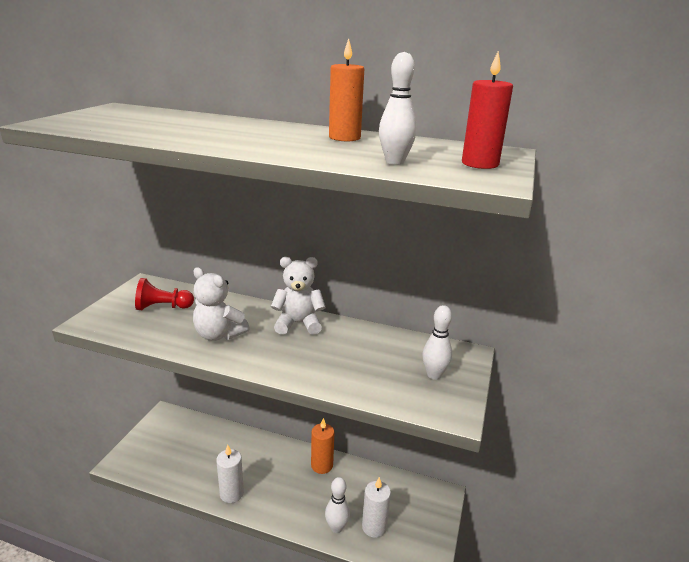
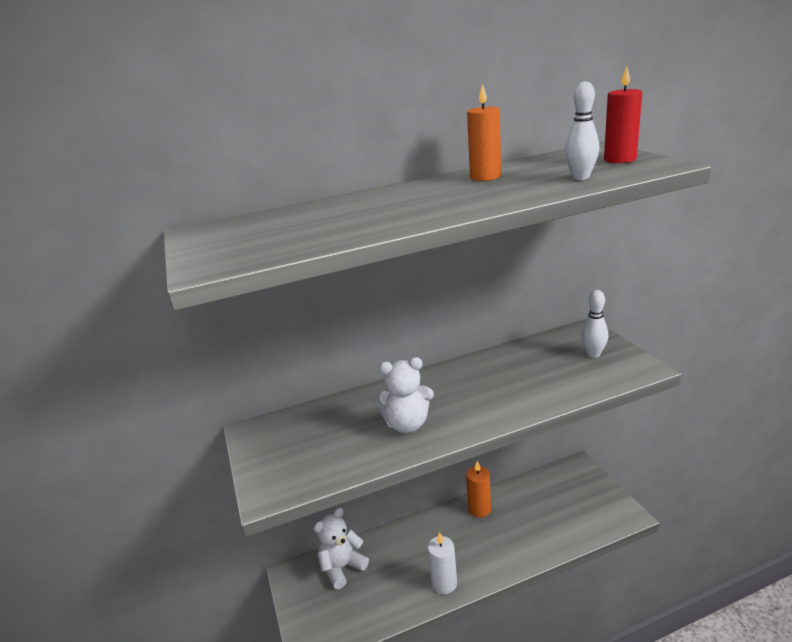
camera: 35 degrees left, 0 degrees up
red pawn [135,278,194,310] -> none
white teddy bear [271,257,326,335] -> white teddy bear moved to [314,507,369,589]
white bowling pin [325,477,350,533] -> none
white candle [362,477,391,538] -> none

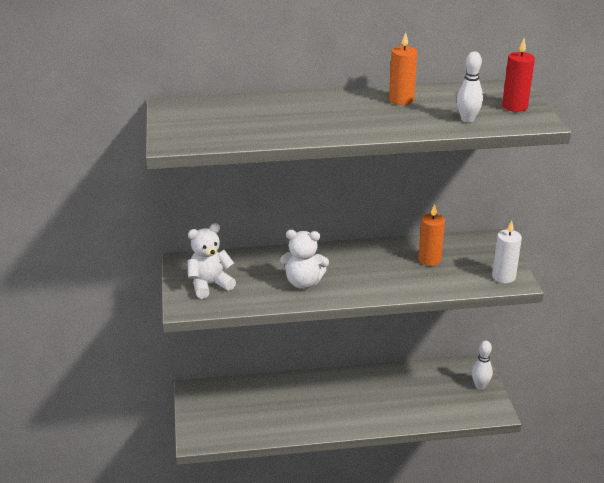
camera: 10 degrees right, 5 degrees up
white teddy bear [314,507,369,589] -> white teddy bear moved to [187,223,236,299]
white candle [428,532,457,594] -> white candle moved to [492,221,522,283]
orange candle [466,461,491,517] -> orange candle moved to [418,204,445,266]
white bowling pin [581,290,608,358] -> white bowling pin moved to [472,340,493,390]

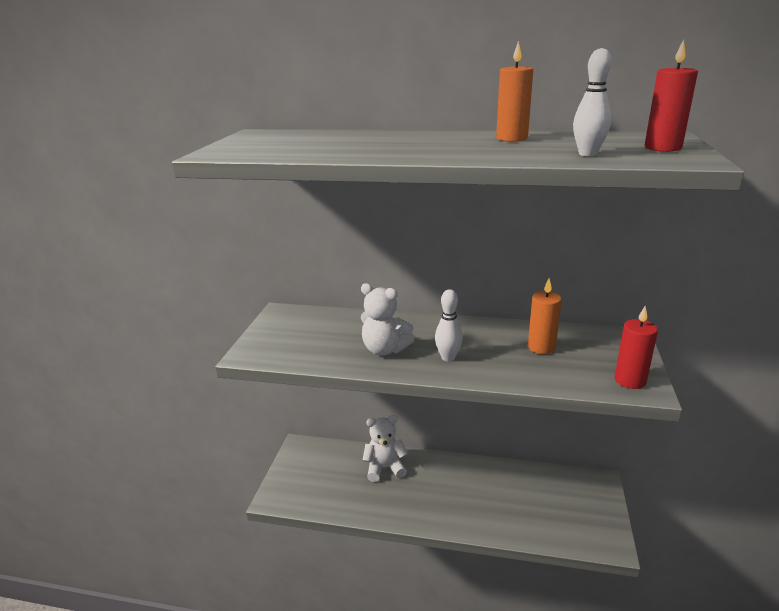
camera: 20 degrees right, 5 degrees down
white teddy bear [187,223,236,299] -> white teddy bear moved to [363,415,408,482]
white bowling pin [472,340,493,390] -> white bowling pin moved to [435,289,463,362]
white candle [492,221,522,283] -> red candle [614,306,658,389]

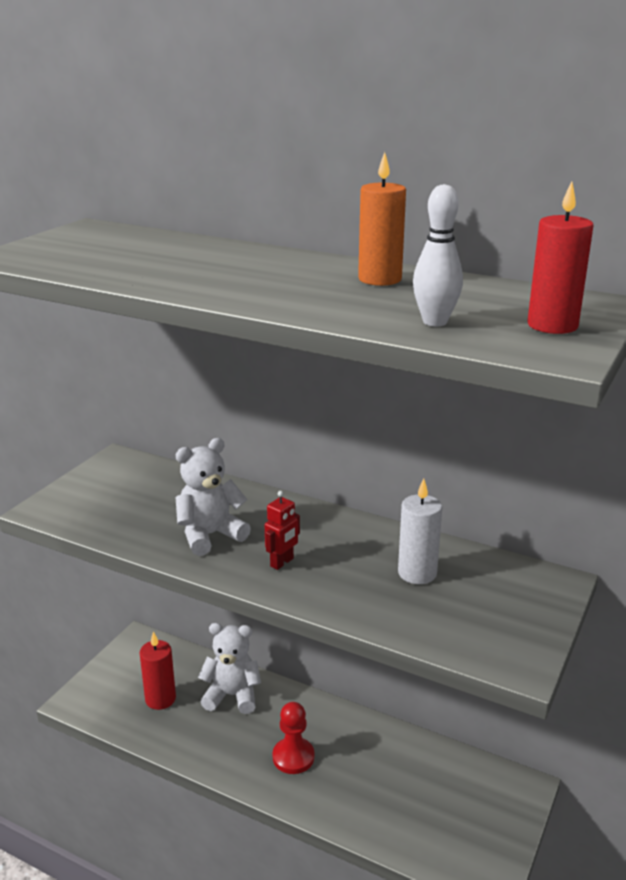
camera: 15 degrees right, 0 degrees up
white teddy bear [361,283,414,355] -> white teddy bear turned 105 degrees clockwise [176,438,251,556]
white bowling pin [435,289,463,362] -> red robot [265,491,300,570]
orange candle [528,279,562,354] -> white candle [398,479,442,584]
red candle [614,306,658,389] -> red candle moved to [140,631,176,710]
none -> red pawn [273,702,314,774]

